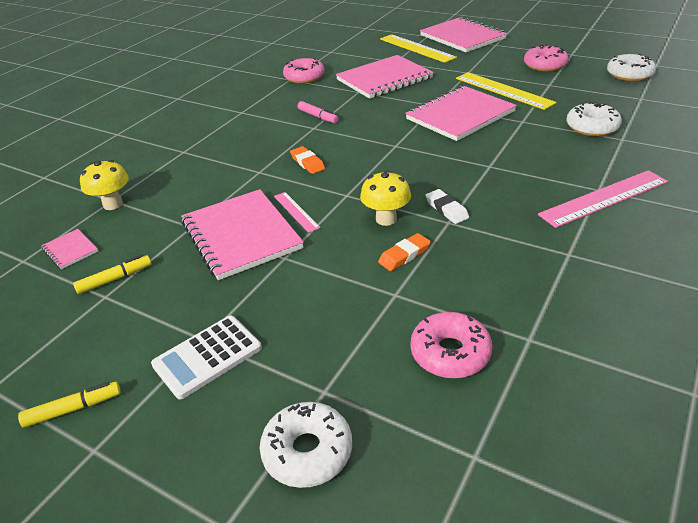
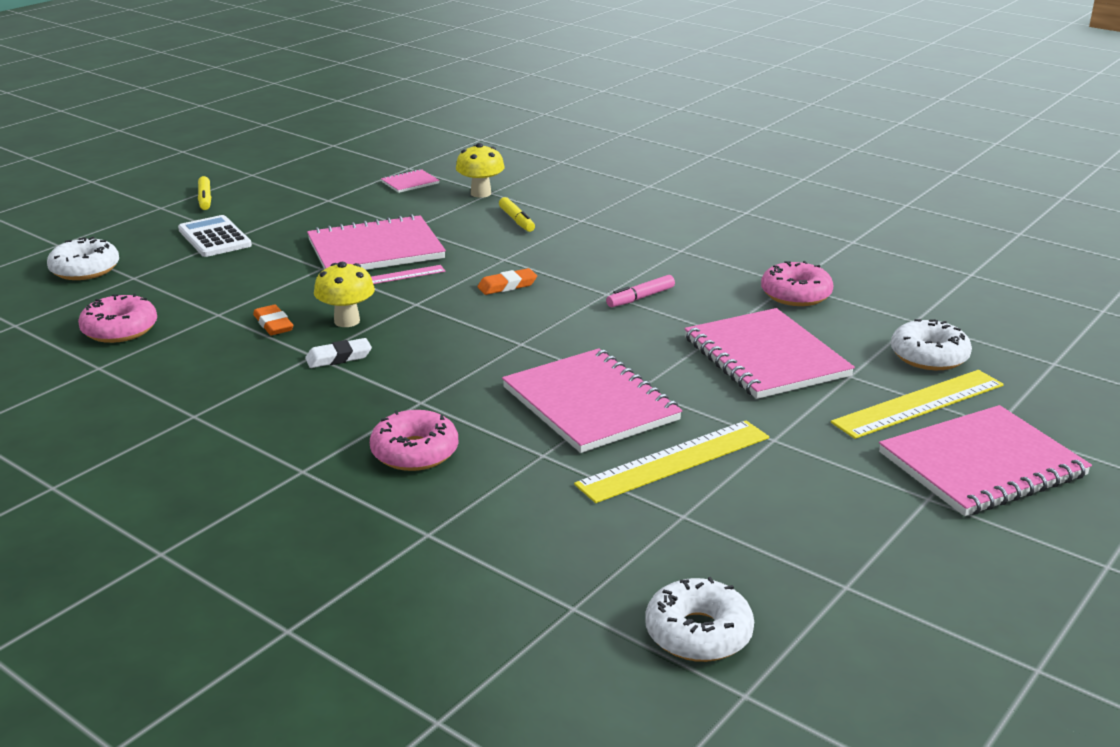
camera: 95 degrees right, 10 degrees down
yellow marker [73,255,151,294] -> yellow marker moved to [499,197,535,232]
pink donut [524,45,569,72] -> pink donut moved to [370,410,458,471]
pink ruler [538,170,668,228] -> none
white donut [567,102,622,137] -> white donut moved to [891,319,972,370]

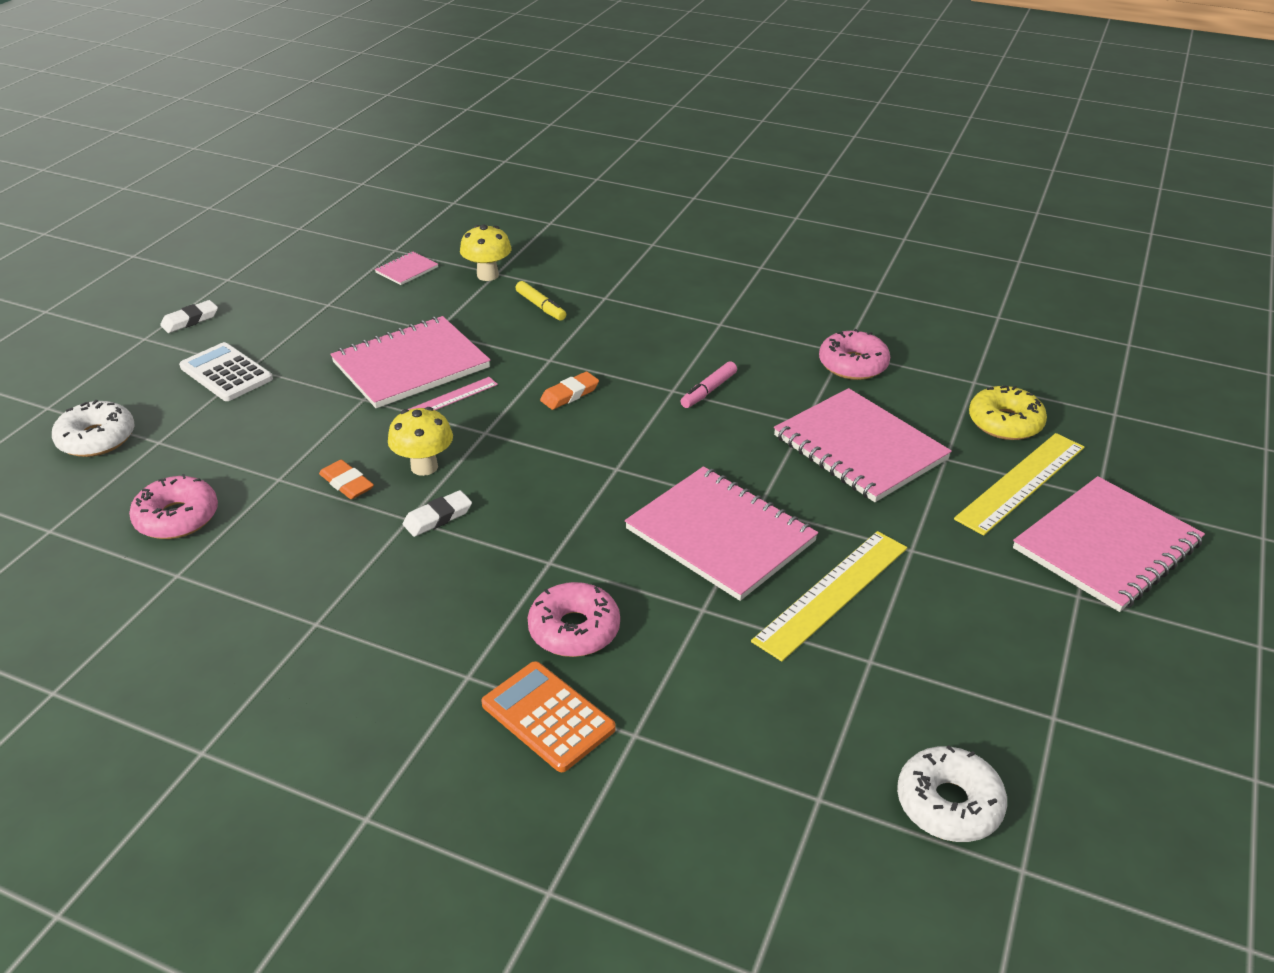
camera: 15 degrees left, 10 degrees up
yellow marker [198,176,211,210] -> white eraser [160,300,218,333]
white donut [891,319,972,370] -> yellow donut [969,385,1047,440]
none -> orange calculator [481,661,616,772]

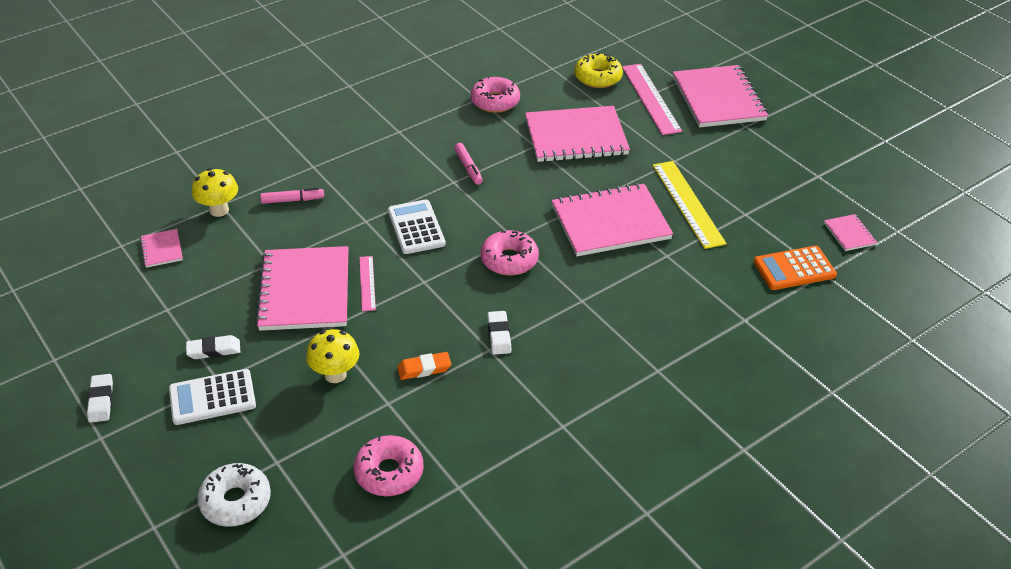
camera: 60 degrees left, 5 degrees up
yellow mushroom [388,407,453,476] -> yellow mushroom moved to [306,329,359,383]
orange calculator [481,661,616,772] -> orange calculator moved to [754,246,837,290]
yellow marker [516,281,566,321] -> pink marker [260,188,324,204]
pink donut [528,582,620,657] -> pink donut moved to [481,230,539,276]
orange eraser [540,372,599,410] -> white calculator [388,200,446,254]
white donut [897,745,1007,842] -> pink notebook [824,214,878,251]
yellow ruler [954,433,1084,536] -> pink ruler [622,64,682,135]
none -> white eraser [186,335,240,359]

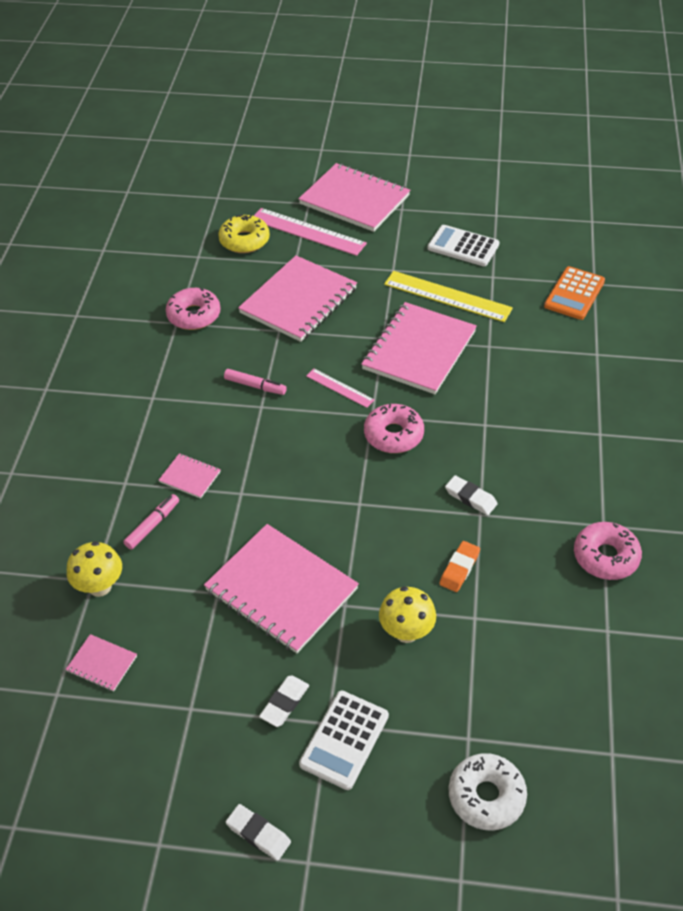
camera: 45 degrees left, 5 degrees up
pink donut [354,435,424,496] -> pink donut moved to [574,522,642,580]
pink ruler [359,256,376,311] -> pink ruler moved to [306,369,375,408]
white calculator [388,200,446,254] -> white calculator moved to [428,225,499,266]
pink notebook [824,214,878,251] -> pink notebook moved to [159,453,221,499]

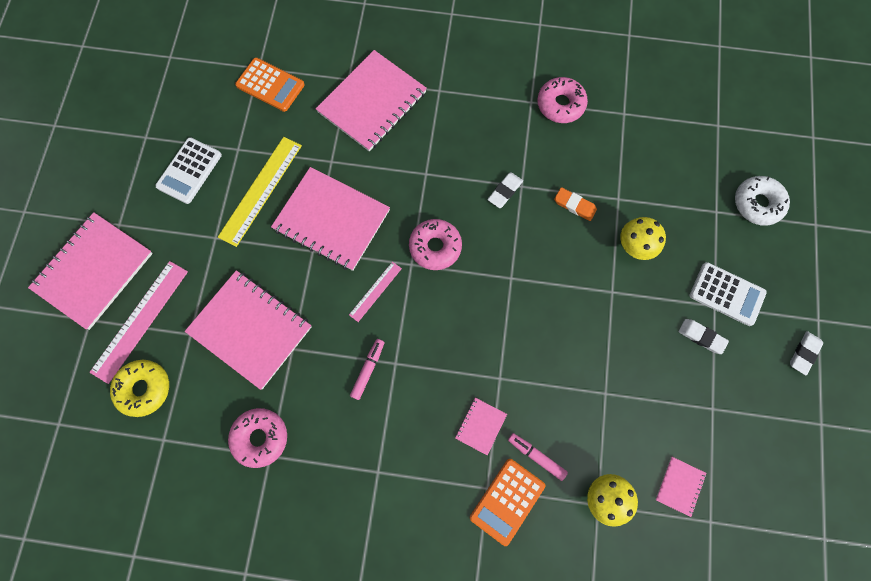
camera: 90 degrees left, 25 degrees up
pink notebook [204,524,359,653] -> pink notebook moved to [316,50,427,151]
none -> orange calculator [470,459,545,546]

